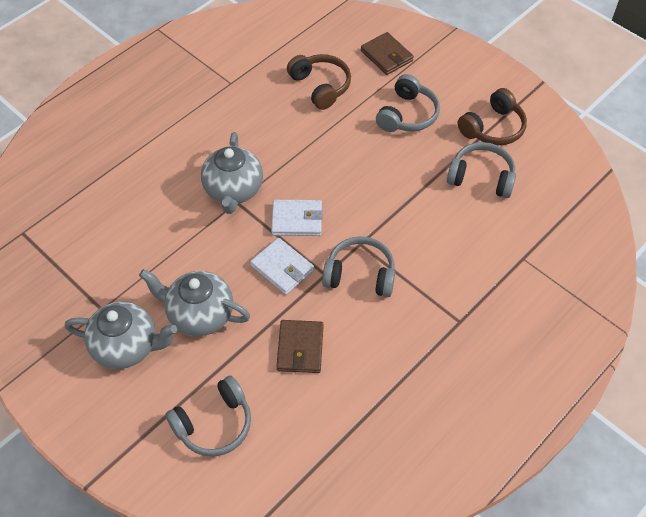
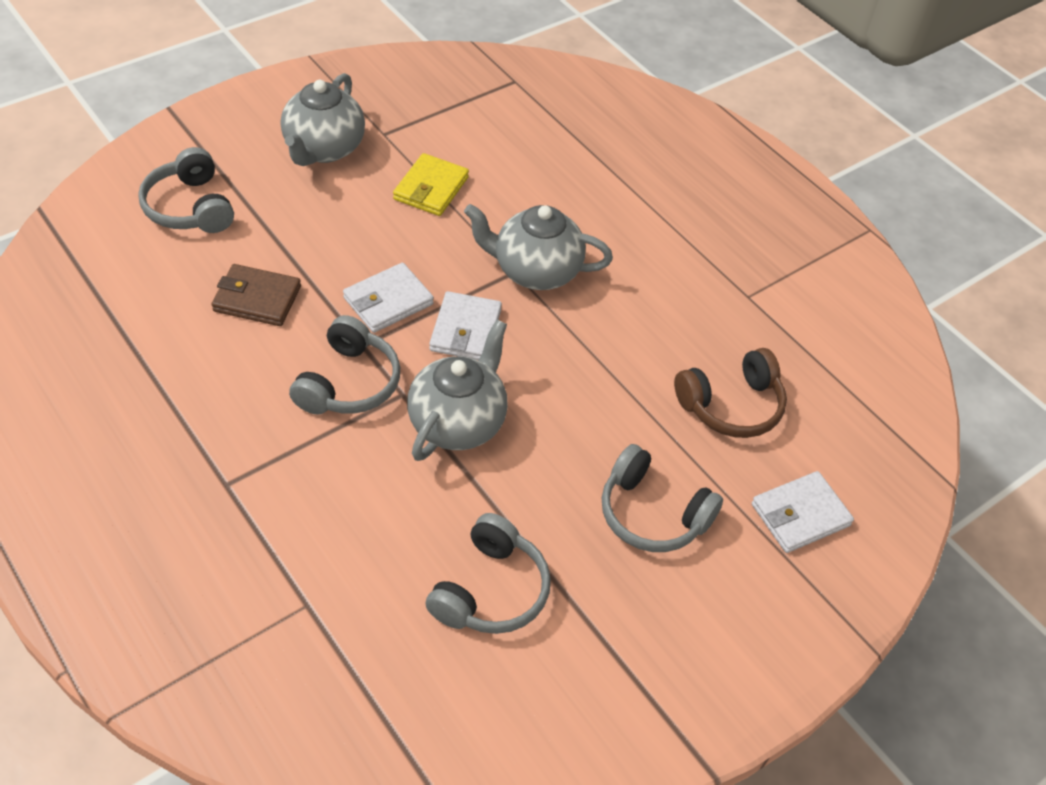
camera: 95 degrees right, 5 degrees down
grey teapot [139,269,250,336] -> grey teapot moved to [407,320,508,461]
brown wallet [361,32,414,75] -> white wallet [752,471,854,553]
brown headphones [458,88,527,145] -> none
none -> yellow wallet [393,153,469,216]

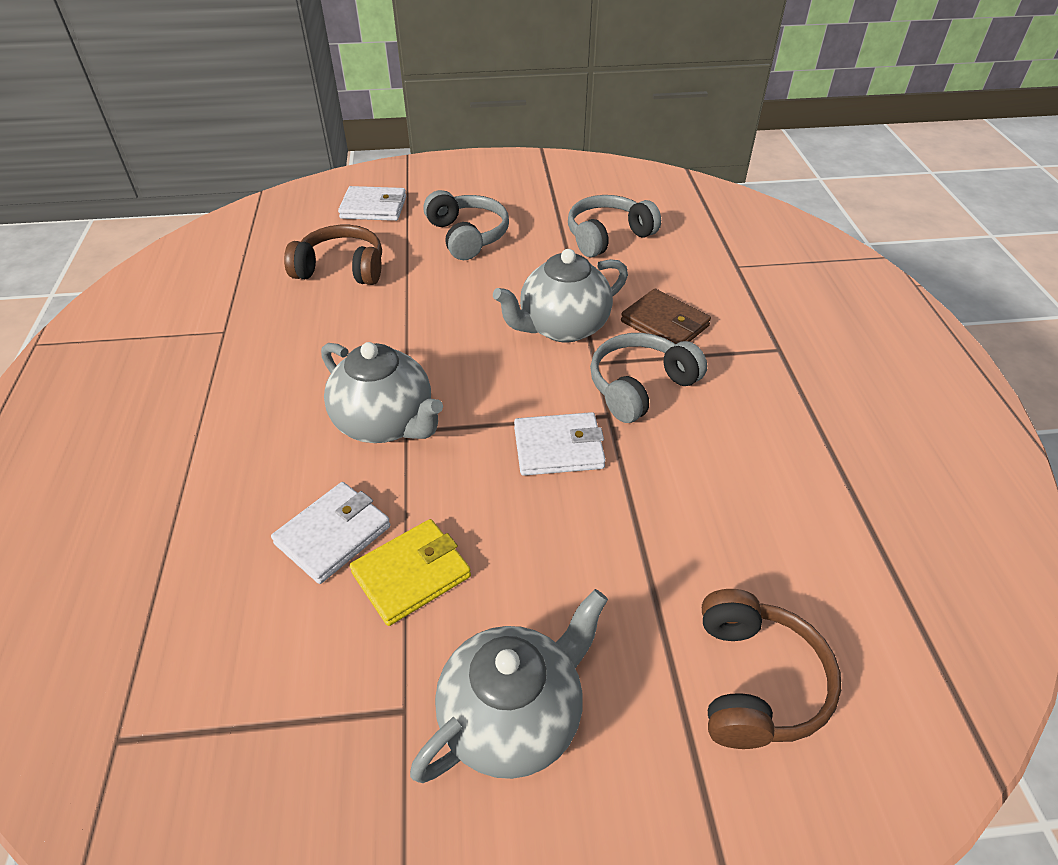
camera: 145 degrees left, 5 degrees down
grey headphones [138,147,234,233] -> brown headphones [702,589,841,749]
brown wallet [212,264,301,326] -> brown wallet moved to [621,289,711,344]
white wallet [429,291,502,360] -> white wallet moved to [271,482,391,584]

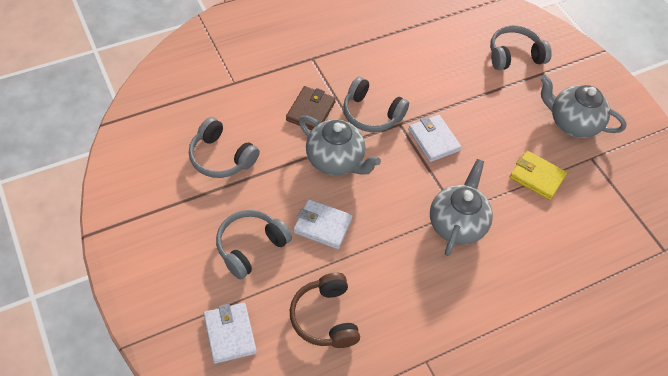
camera: 115 degrees left, 10 degrees up
white wallet [271,482,391,584] -> white wallet moved to [293,199,353,249]
brown headphones [702,589,841,749] -> grey headphones [490,25,552,70]

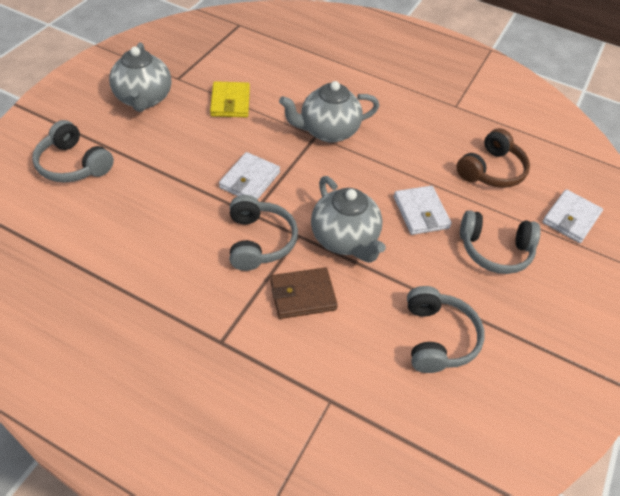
camera: 125 degrees left, 5 degrees down
grey teapot [299,116,381,176] -> grey teapot turned 150 degrees clockwise [311,176,386,263]

